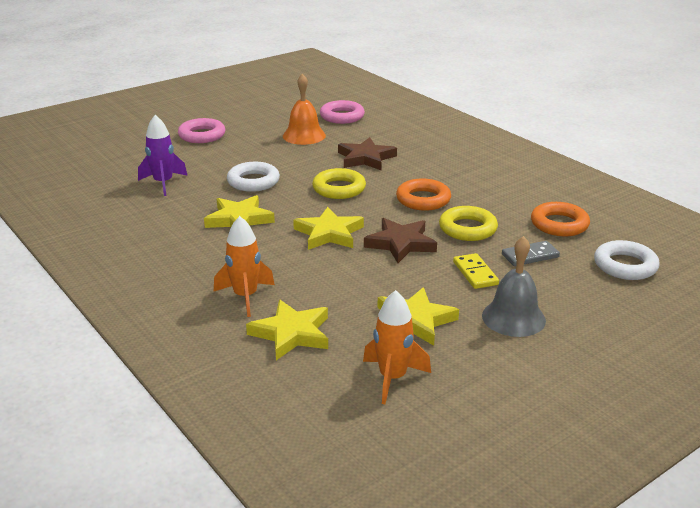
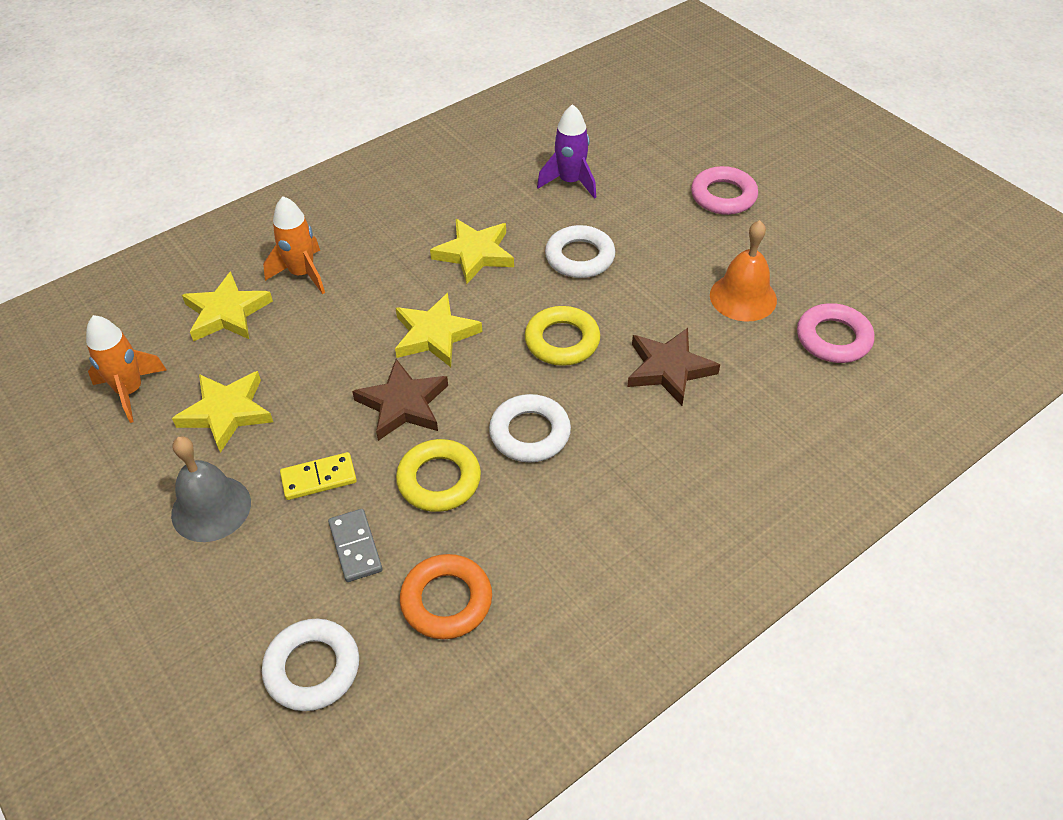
camera: 90 degrees right, 20 degrees up
orange ring [396,178,451,211] -> white ring [489,394,571,462]

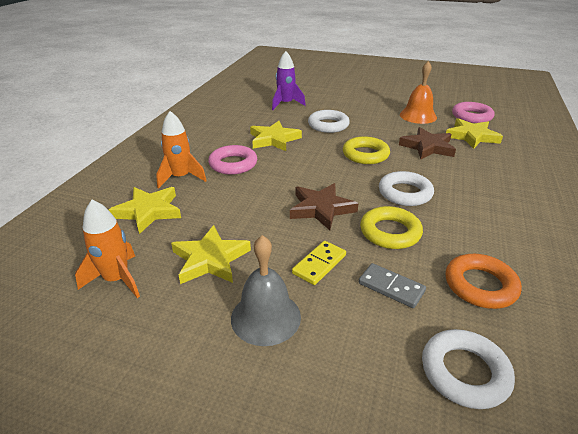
camera: 35 degrees left, 15 degrees down
yellow star [395,293,482,367] -> yellow star moved to [446,118,503,149]
pink ring [691,166,758,215] -> pink ring moved to [208,145,257,175]

